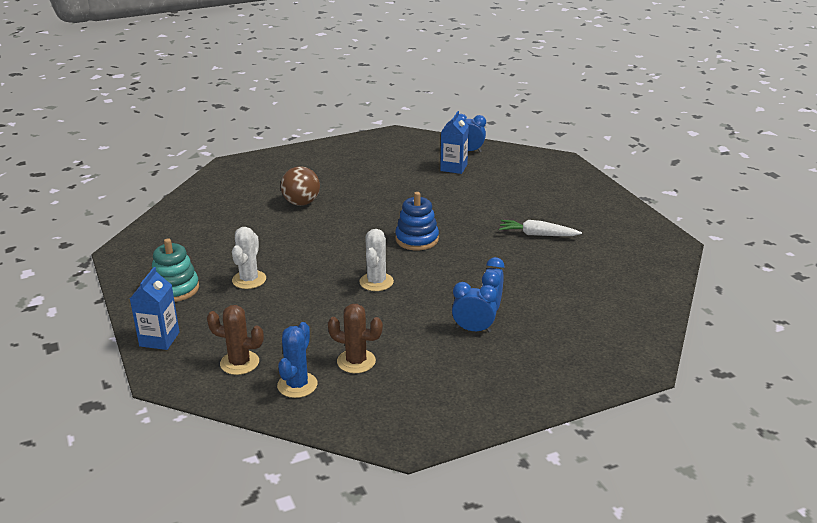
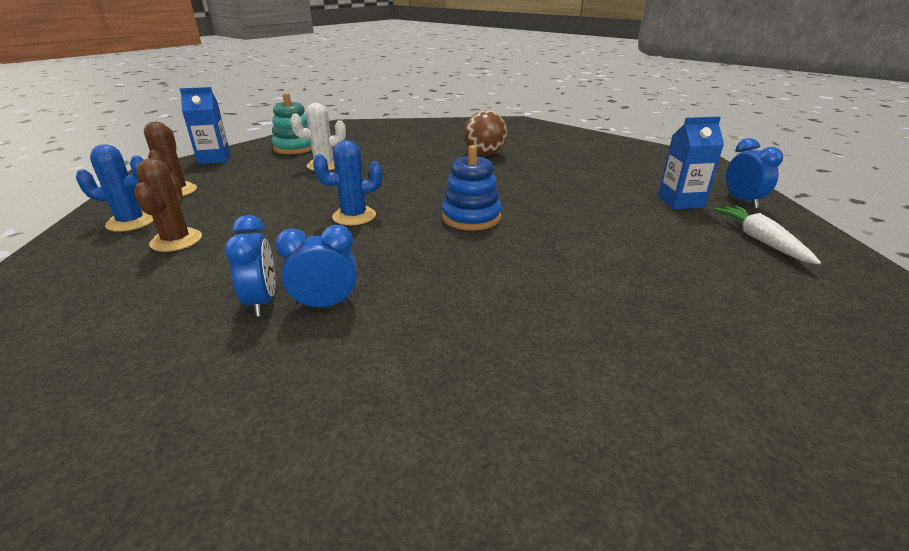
camera: 65 degrees right, 0 degrees up
white cactus [359,229,394,291] -> blue cactus [313,140,383,225]
white carrot [499,220,582,236] -> white carrot moved to [713,205,821,264]

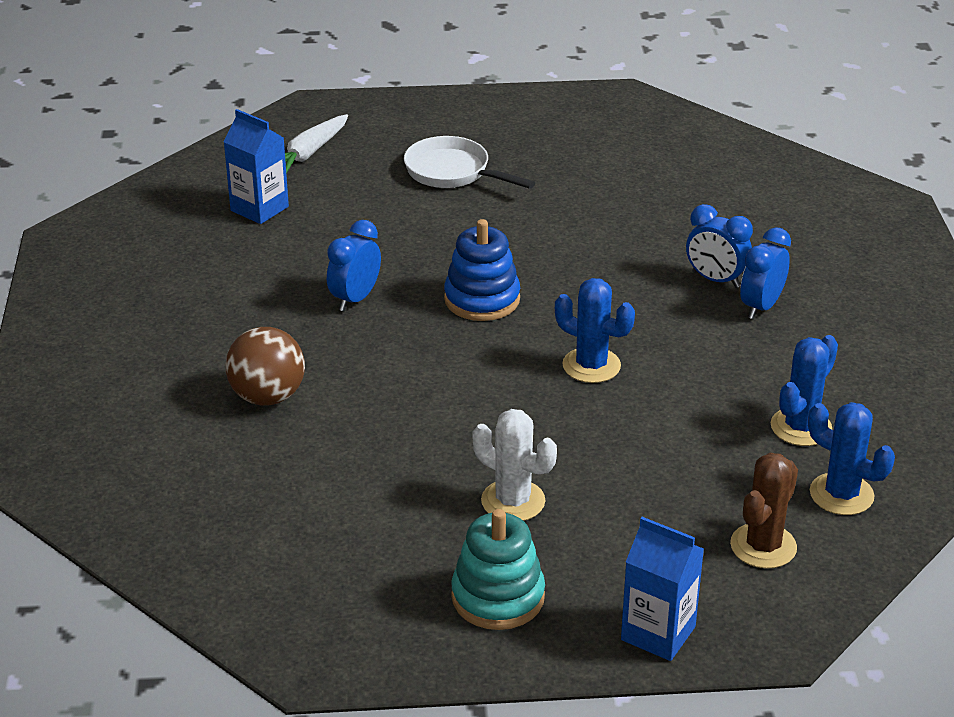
camera: 135 degrees left, 5 degrees up
brown cactus [134,158,202,252] -> blue cactus [771,335,838,446]
blue clock [726,138,783,208] -> blue clock moved to [327,220,381,311]
none -> white pan [404,136,535,189]

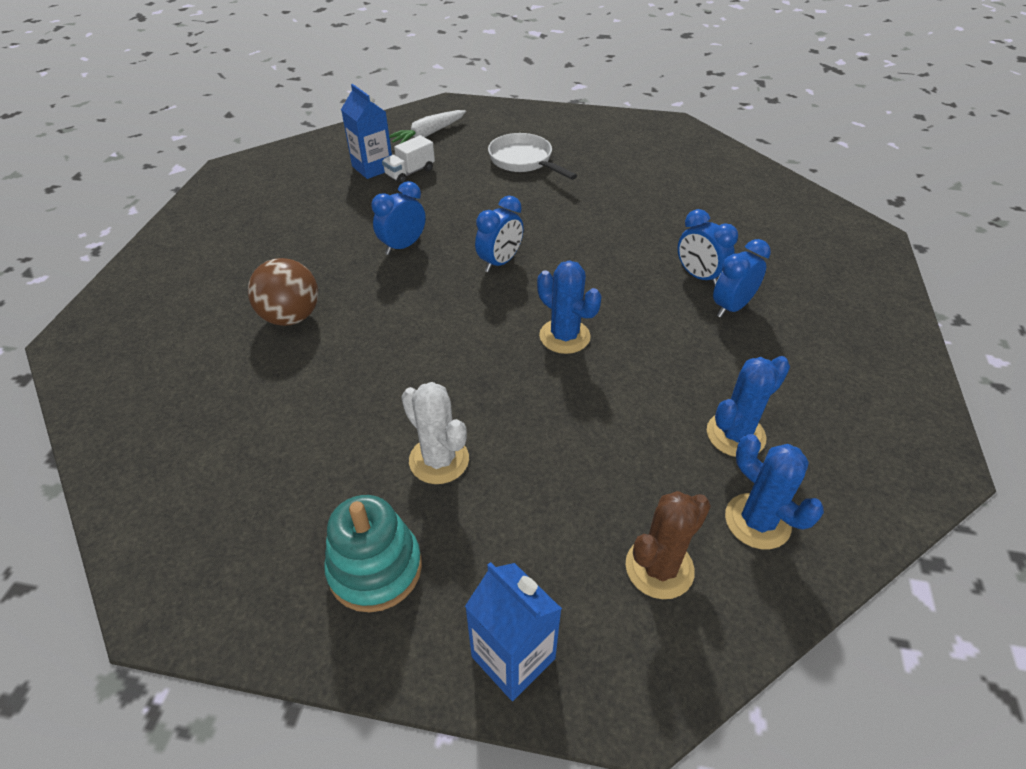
camera: 15 degrees right, 10 degrees up
blue stacking toy [444,219,520,321] -> blue clock [475,196,523,272]
none -> white truck [382,135,435,184]

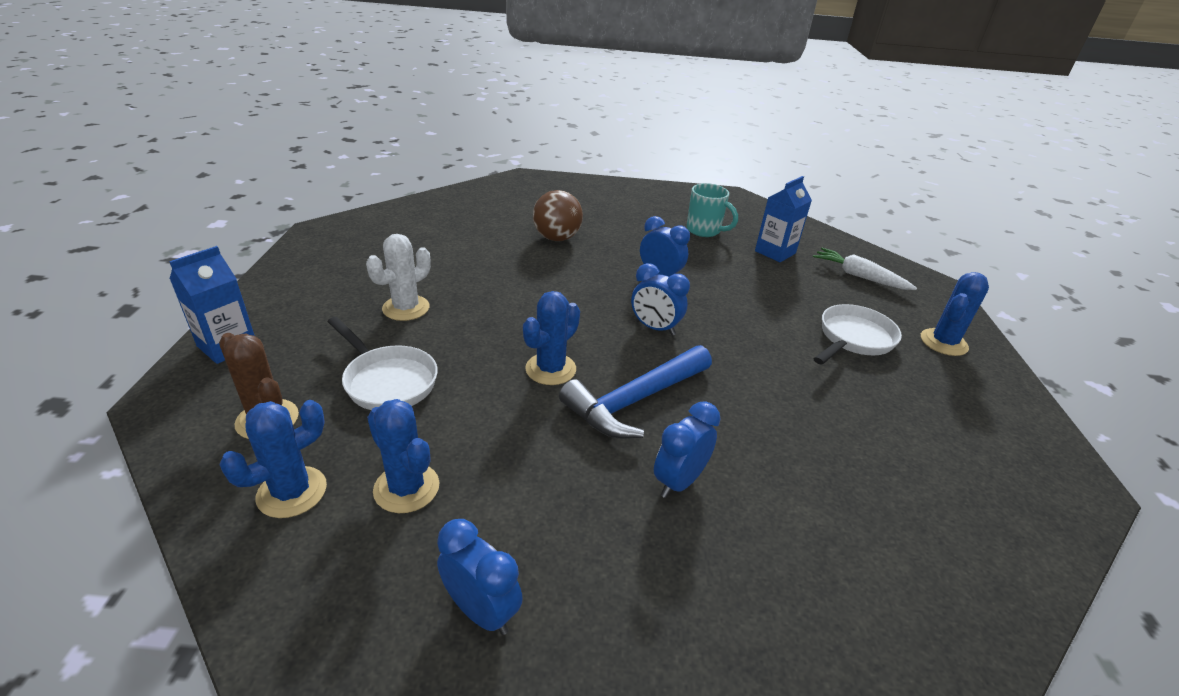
camera: 80 degrees right, 10 degrees down
turquoise stacking toy [324,495,422,612] -> none
white truck [382,135,435,184] -> none
blue clock [713,239,771,318] -> blue clock moved to [437,519,523,635]
none -> white pan [327,317,438,410]
none -> blue hammer [559,345,712,439]
none -> turquoise mug [687,183,738,237]
none -> blue cactus [921,272,989,356]

